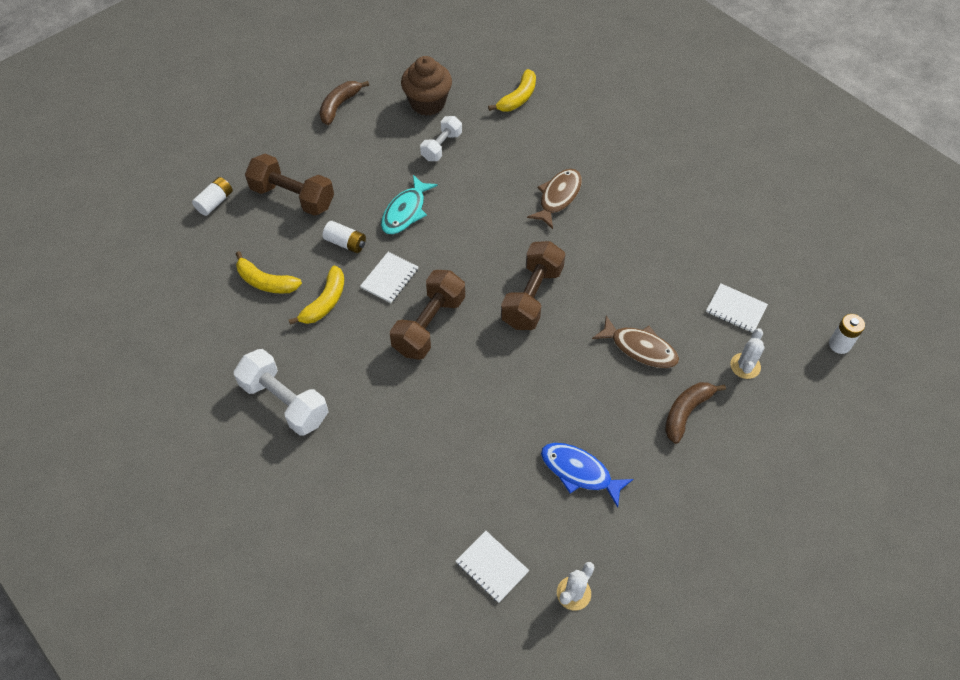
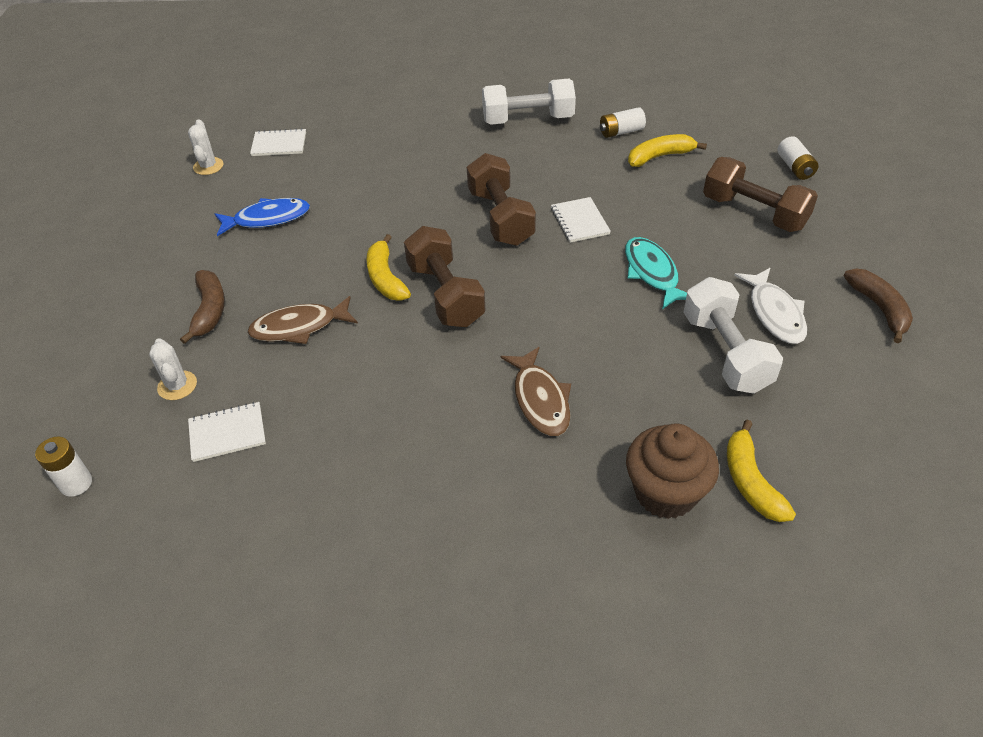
camera: 135 degrees right, 10 degrees down
brown dumbbell [245,154,334,216] -> brown dumbbell turned 60 degrees clockwise [703,157,818,232]
yellow banana [289,265,344,325] -> yellow banana moved to [366,234,411,301]
white battery [323,221,366,253] -> white battery moved to [600,107,646,138]
brown cupcake [401,56,452,116] -> brown cupcake moved to [626,423,719,519]
white dumbbell [420,116,462,161] -> white dumbbell [683,277,783,394], size x1.61
none -> white fish [734,268,807,344]

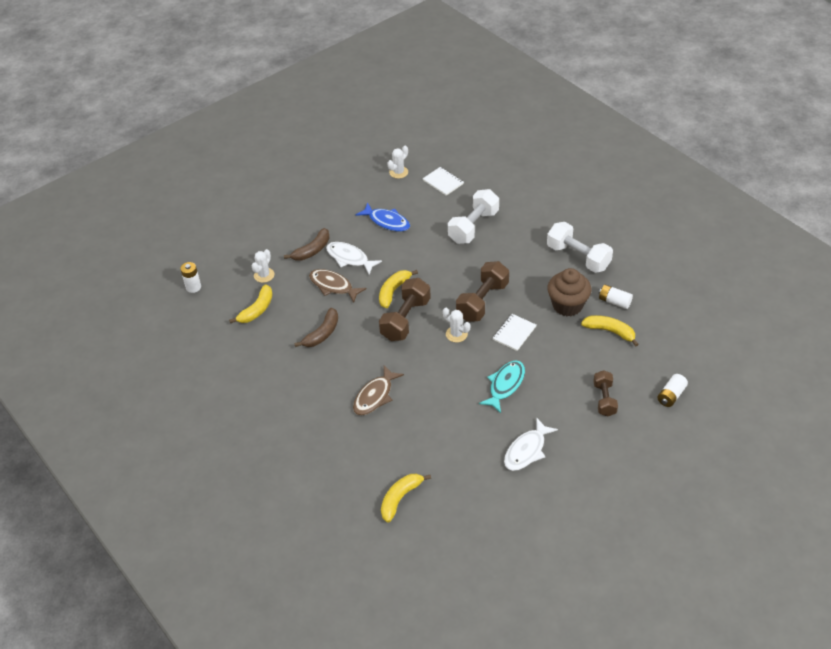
camera: 50 degrees right, 0 degrees up
white notebook [188,402,266,462] -> yellow banana [229,284,273,323]
brown cupcake [626,423,719,519] -> brown cupcake moved to [547,268,591,316]
white dumbbell [683,277,783,394] -> white dumbbell moved to [448,189,499,244]
brown dumbbell [703,157,818,232] -> brown dumbbell [593,370,618,416], size x0.62
brown banana [844,269,913,343] -> brown banana moved to [294,308,338,347]
none -> white fish [326,242,382,275]
none -> white cactus [443,308,470,342]

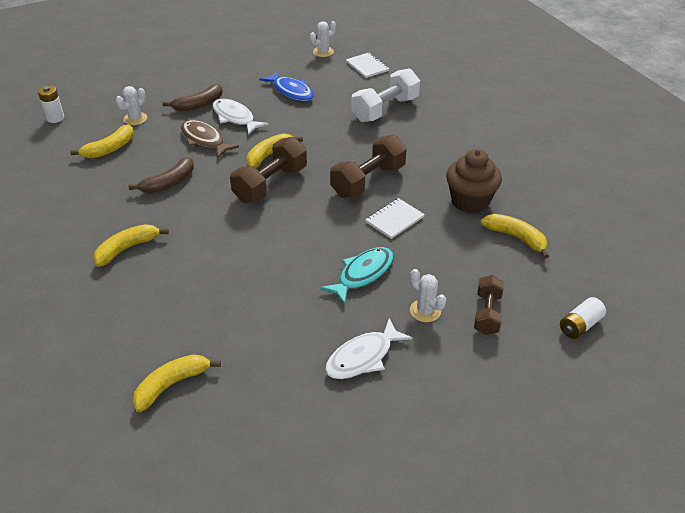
camera: 10 degrees right, 5 degrees down
brown fish [353,365,404,415] -> none
white cactus [443,308,470,342] -> white cactus moved to [410,269,446,322]
white dumbbell [547,222,613,273] -> none
white battery [599,285,633,309] -> none
none -> yellow banana [93,224,169,267]

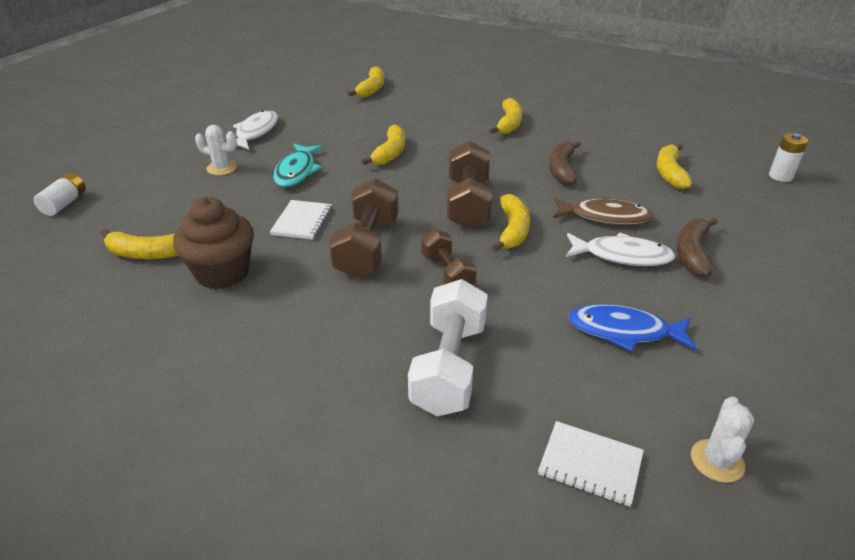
camera: 145 degrees right, 5 degrees down
white cactus [116,86,147,125] -> none
brown dumbbell [474,275,504,335] -> brown dumbbell moved to [421,229,477,285]
none -> yellow banana [362,124,405,165]

